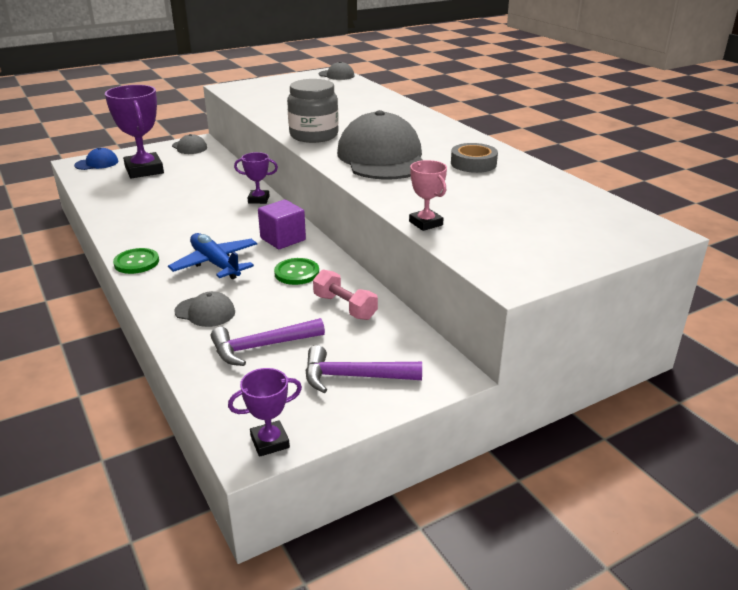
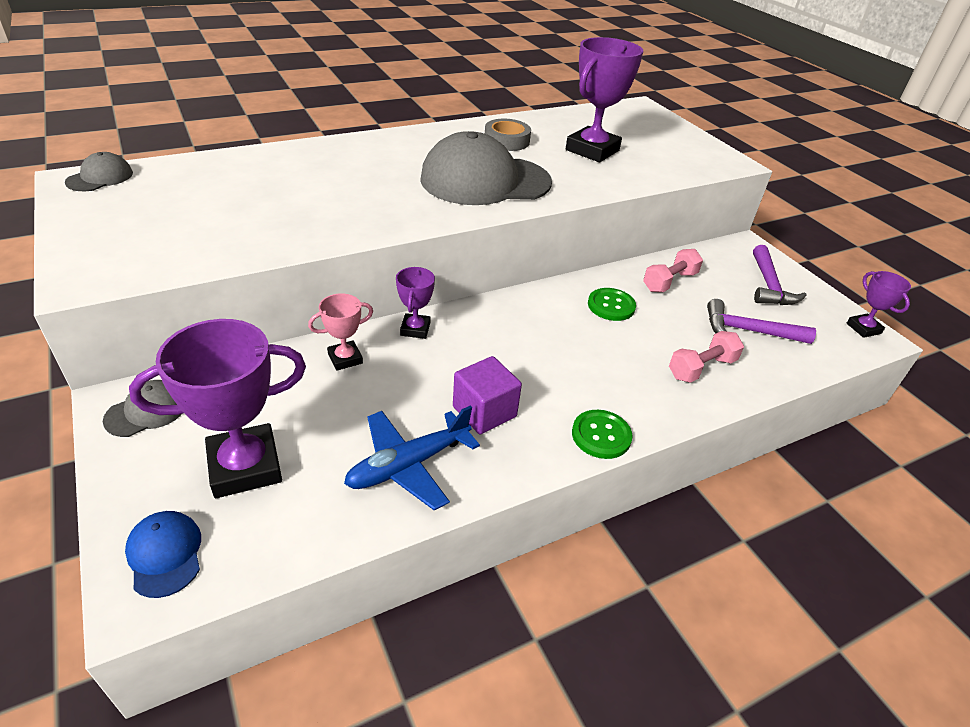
camera: 90 degrees left, 10 degrees up
blue plane [168,233,257,279] -> blue plane moved to [344,406,480,511]
grey cap [174,291,235,327] -> pink dumbbell [669,331,744,383]
purple hammer [211,318,325,366] -> purple hammer turned 120 degrees clockwise [707,299,816,344]
purple cube [258,200,306,249] -> purple cube moved to [453,356,522,434]
grey jar [287,79,339,143] -> none
pink trophy [409,160,447,231] -> pink trophy moved to [308,293,373,371]
none -> purple trophy [566,37,644,162]

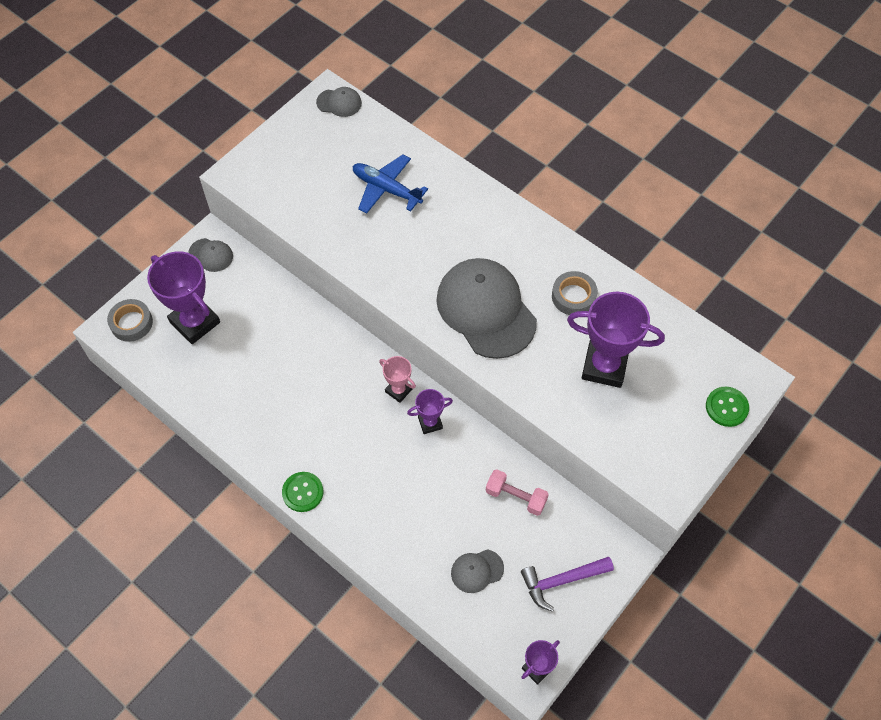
camera: 70 degrees right, 20 degrees up
blue cap [125,511,201,598] -> grey tape [107,299,153,342]
pink trophy [308,293,373,371] -> pink trophy moved to [379,356,416,403]
blue plane [344,406,480,511] -> blue plane moved to [353,154,428,214]
purple trophy [396,267,435,339] -> purple trophy moved to [407,389,453,434]
purple cube [453,356,522,434] -> none
green button [588,288,636,321] -> green button moved to [706,387,749,427]
pink dumbbell [669,331,744,383] -> none
purple hammer [707,299,816,344] -> grey cap [451,549,504,593]

